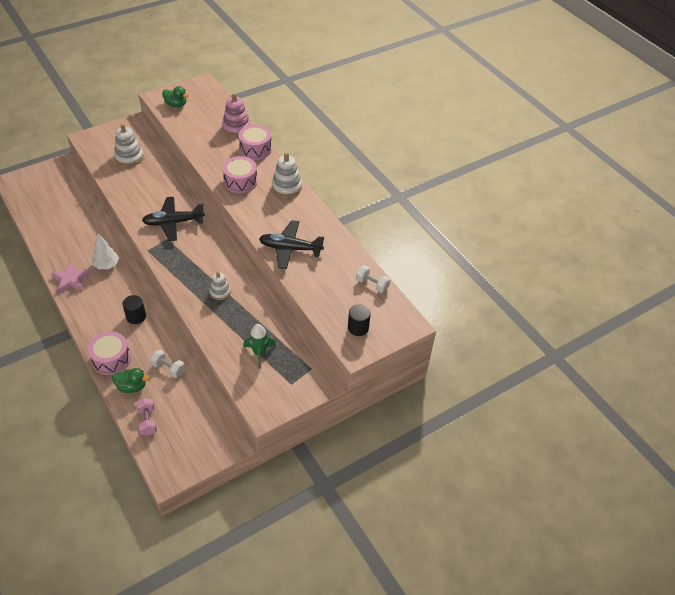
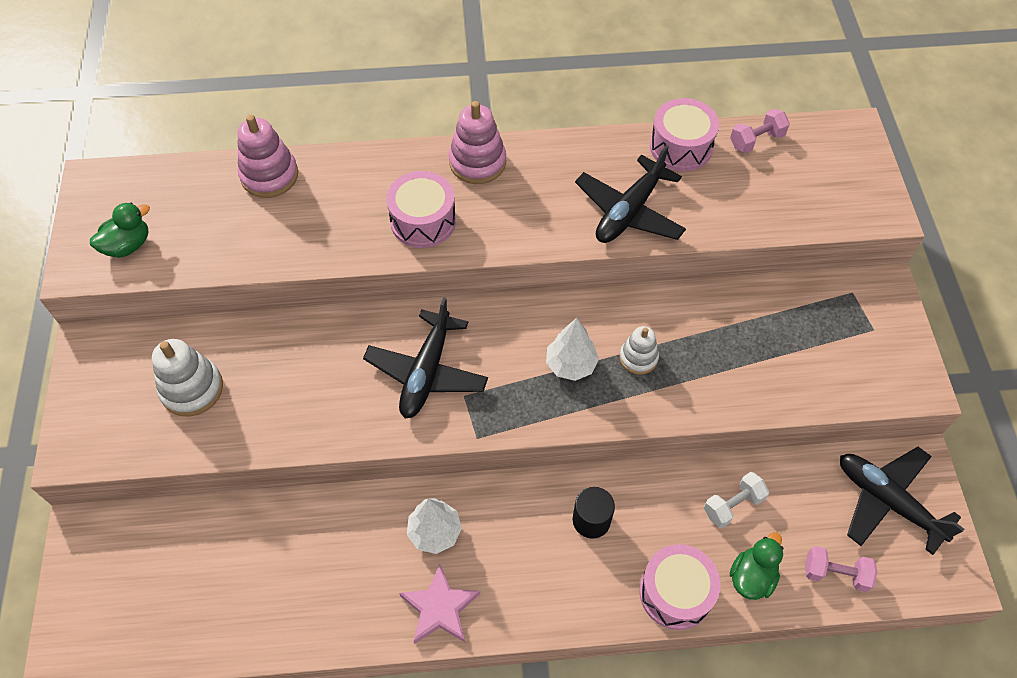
camera: 60 degrees left, 10 degrees up
pink drum [239,125,272,160] -> pink drum moved to [650,98,719,171]
green rocket [243,324,276,369] -> none
white stacking toy [272,152,302,198] -> pink stacking toy [449,101,506,184]
black cylinder [348,304,371,336] -> none
white dumbbell [356,265,390,293] -> pink dumbbell [730,109,790,153]
none -> white tree [546,318,599,381]
none -> black plane [840,447,964,555]

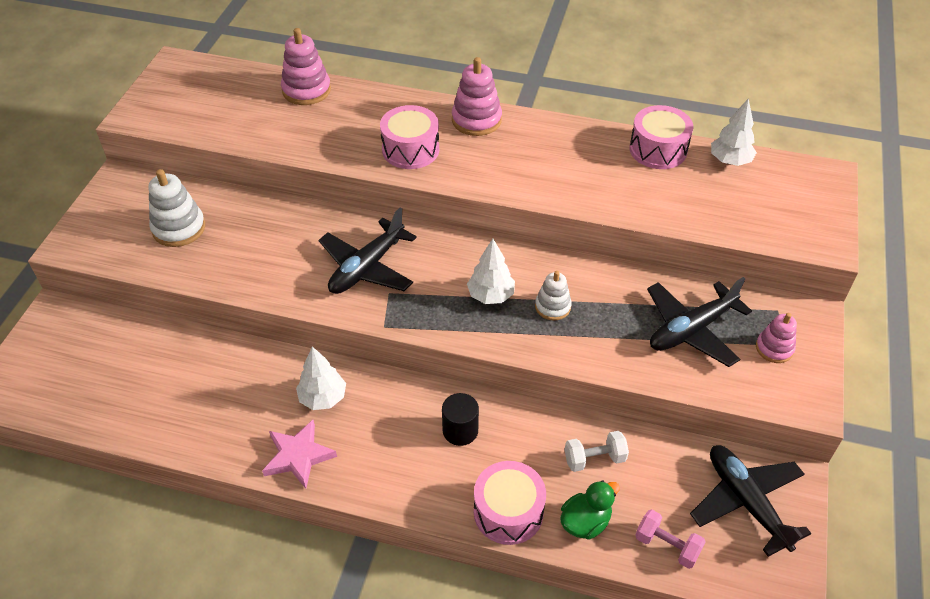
camera: 20 degrees right, 10 degrees down
green duck [90,202,150,258] -> none
black plane [575,145,686,243] -> black plane moved to [647,277,752,367]
pink dumbbell [730,109,790,153] -> white tree [711,98,757,166]
none -> pink stacking toy [756,313,797,363]

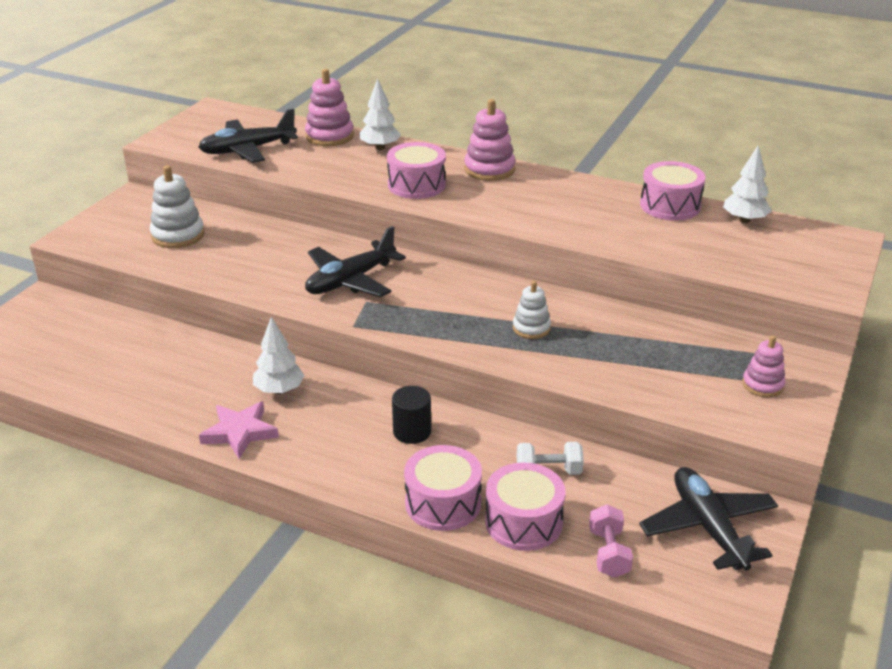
camera: 10 degrees right, 15 degrees down
white tree [467,239,515,304] -> white tree moved to [359,78,401,150]
green duck [560,481,620,540] -> pink drum [485,462,566,551]
pink dumbbell [635,509,705,569] -> pink dumbbell turned 45 degrees clockwise [589,504,633,578]
black plane [647,277,752,367] -> black plane moved to [198,109,298,163]

